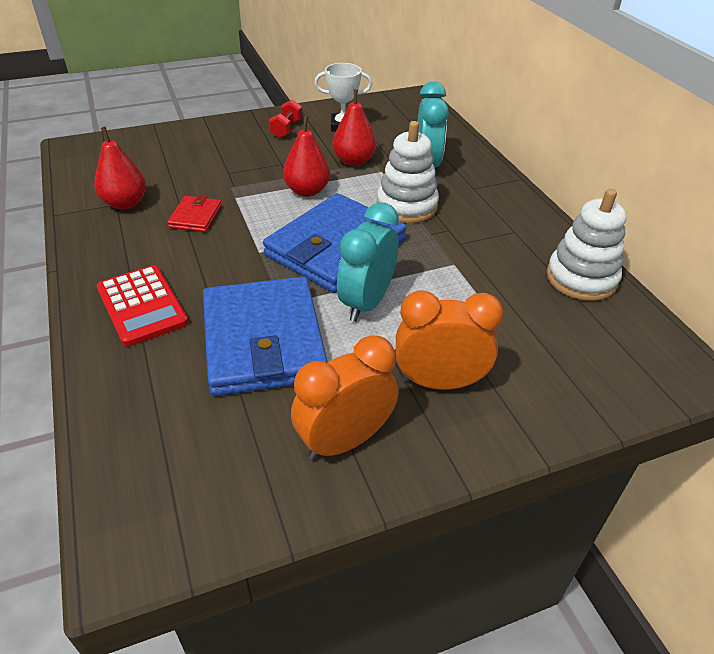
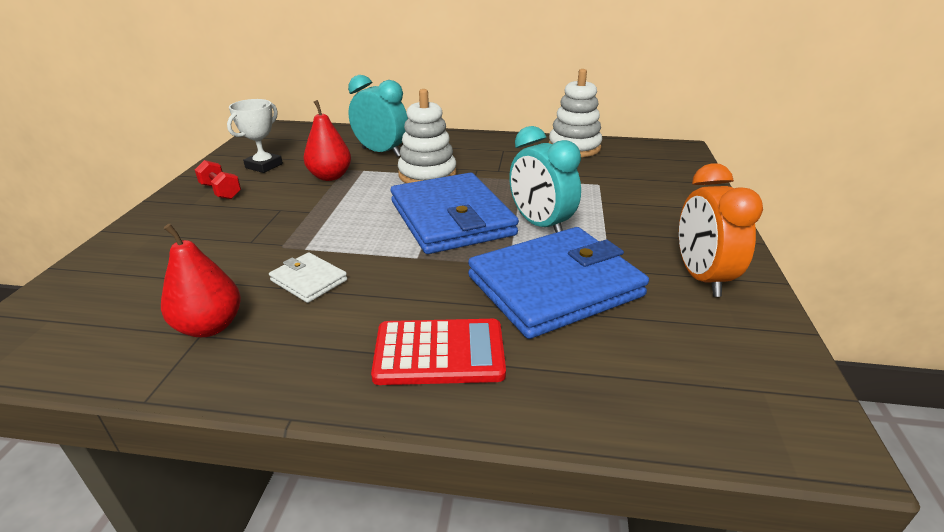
camera: 60 degrees left, 10 degrees down
red wallet [167,195,222,232] -> white wallet [269,252,347,303]
blue wallet [203,277,328,396] -> blue wallet turned 45 degrees counterclockwise [468,227,649,339]
red pear [283,116,330,197] -> none
orange clock [396,290,503,390] -> none

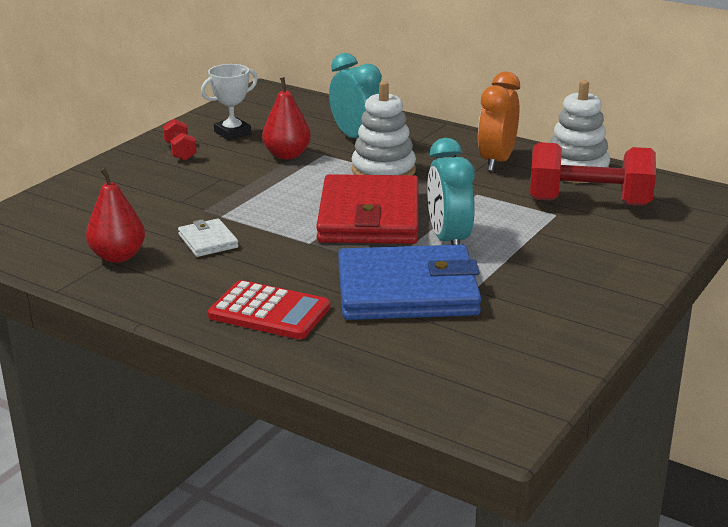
camera: 25 degrees right, 5 degrees down
blue wallet [391,173,519,254] -> red wallet [316,174,418,244]
orange clock [679,163,763,297] -> orange clock moved to [478,72,520,171]
none -> red dumbbell [530,142,656,206]

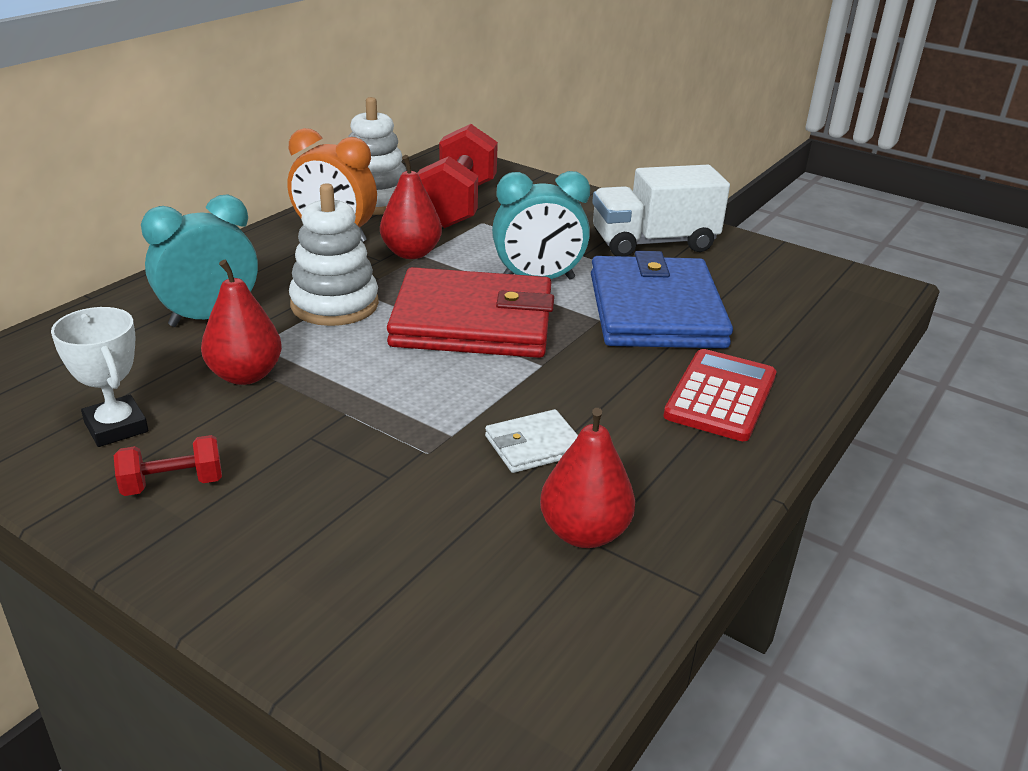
camera: 90 degrees left, 5 degrees up
none -> red pear [380,155,442,259]
none -> white truck [592,165,730,257]

